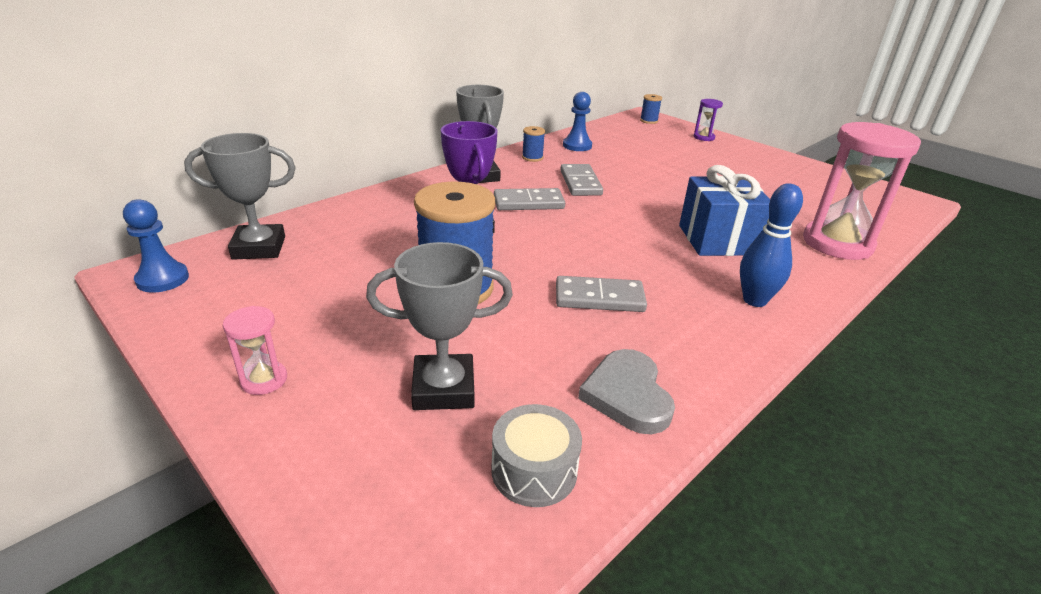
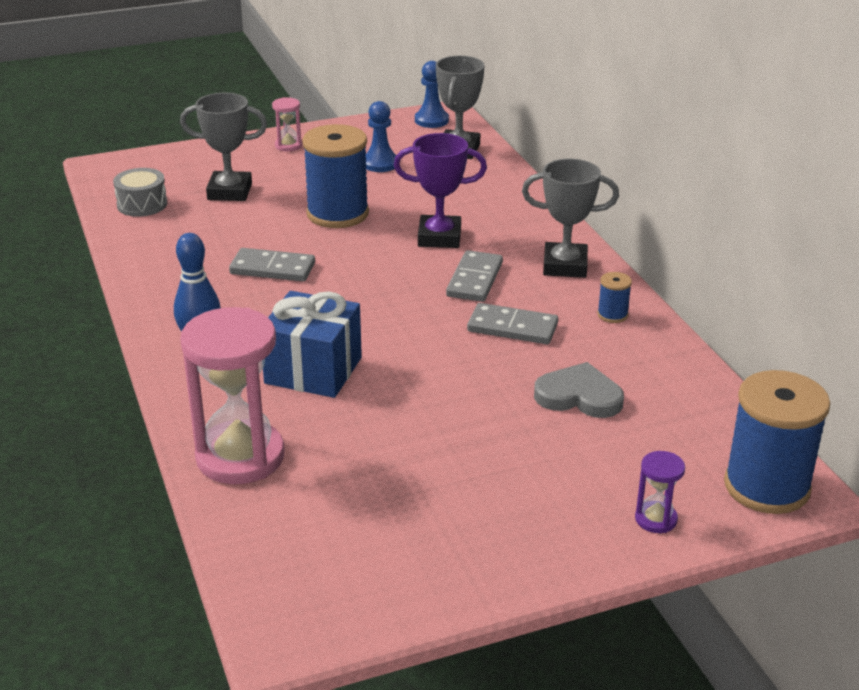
camera: 115 degrees right, 0 degrees up
grey trophy [366,242,513,410] -> grey trophy turned 75 degrees clockwise [180,93,267,201]
grey domino [556,276,647,312] -> grey domino turned 75 degrees clockwise [229,248,315,282]
blue pawn [563,92,592,151] -> blue pawn moved to [366,101,396,172]
grey heart [578,349,675,434] -> grey heart moved to [534,362,624,418]
blue spool [640,94,662,124] -> blue spool [724,370,830,514], size x2.29

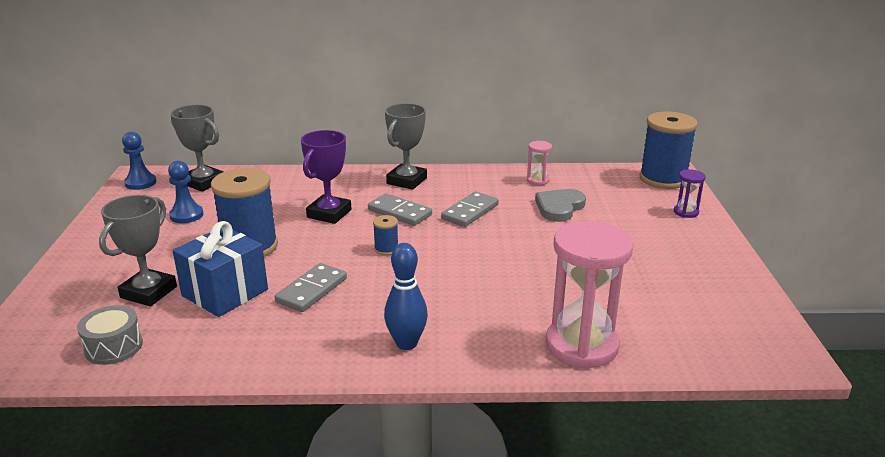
camera: 70 degrees left, 5 degrees down
blue gift [263,291,362,398] -> blue gift moved to [173,221,268,317]
pink hourglass [272,97,302,151] -> pink hourglass moved to [527,141,552,185]
blue spool [597,272,632,323] -> blue spool moved to [373,215,398,255]

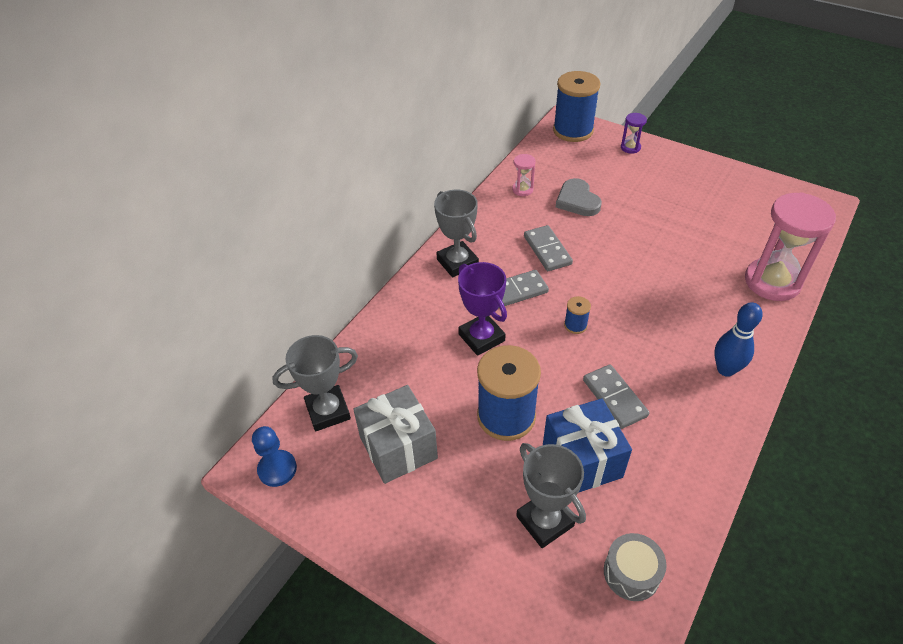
camera: 55 degrees left, 20 degrees up
blue pawn [168,161,204,223] -> grey gift [353,385,438,484]

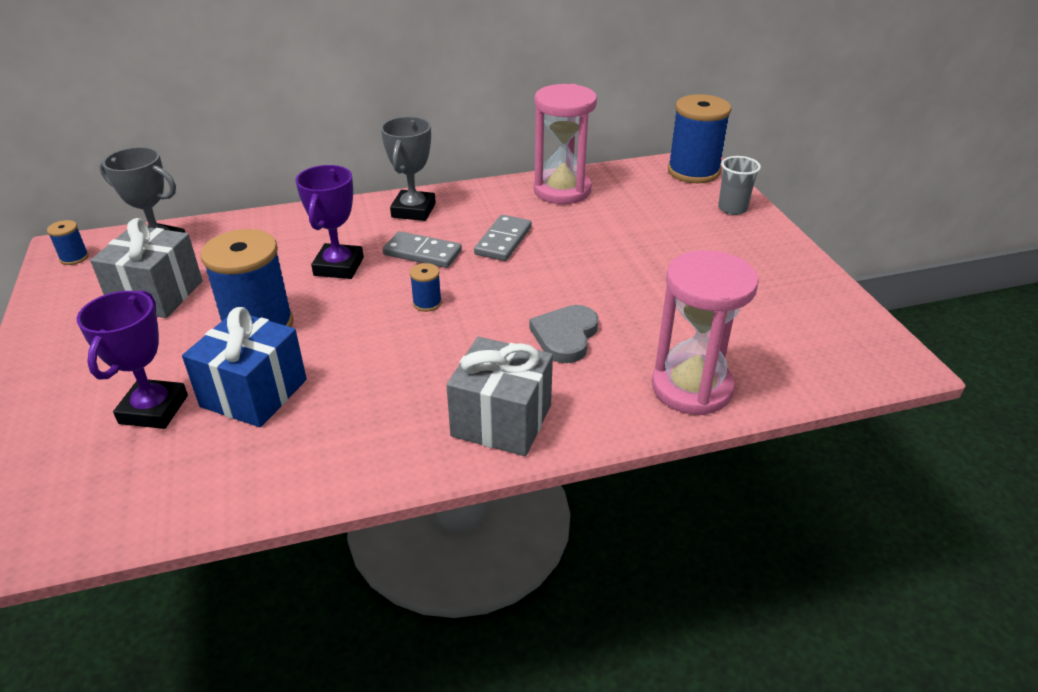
camera: 40 degrees right, 10 degrees down
blue pawn [252,426,297,487] -> blue spool [47,220,89,265]
pink hourglass [512,154,536,196] -> pink hourglass [533,84,597,204], size x2.23
grey trophy [516,443,586,548] -> purple trophy [77,290,188,429]
grey heart [556,178,602,216] -> grey heart moved to [529,305,598,363]
grey domino [583,364,649,429] -> none
grey drum [604,533,667,601] -> none
purple hourglass [621,113,647,154] -> grey cup [718,156,761,215]
blue bowling pin [714,302,763,377] -> grey gift [446,337,553,456]

